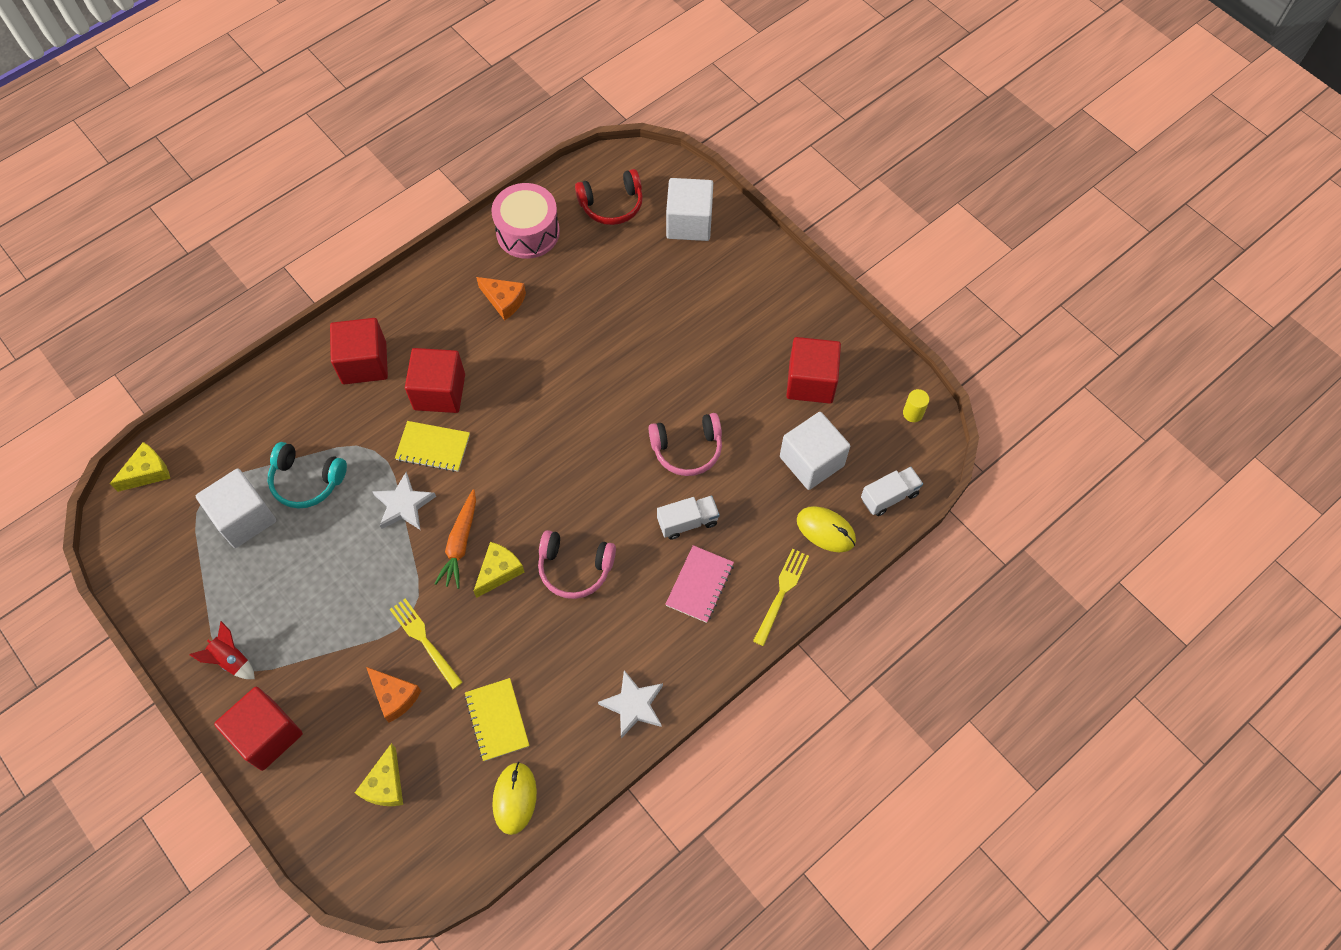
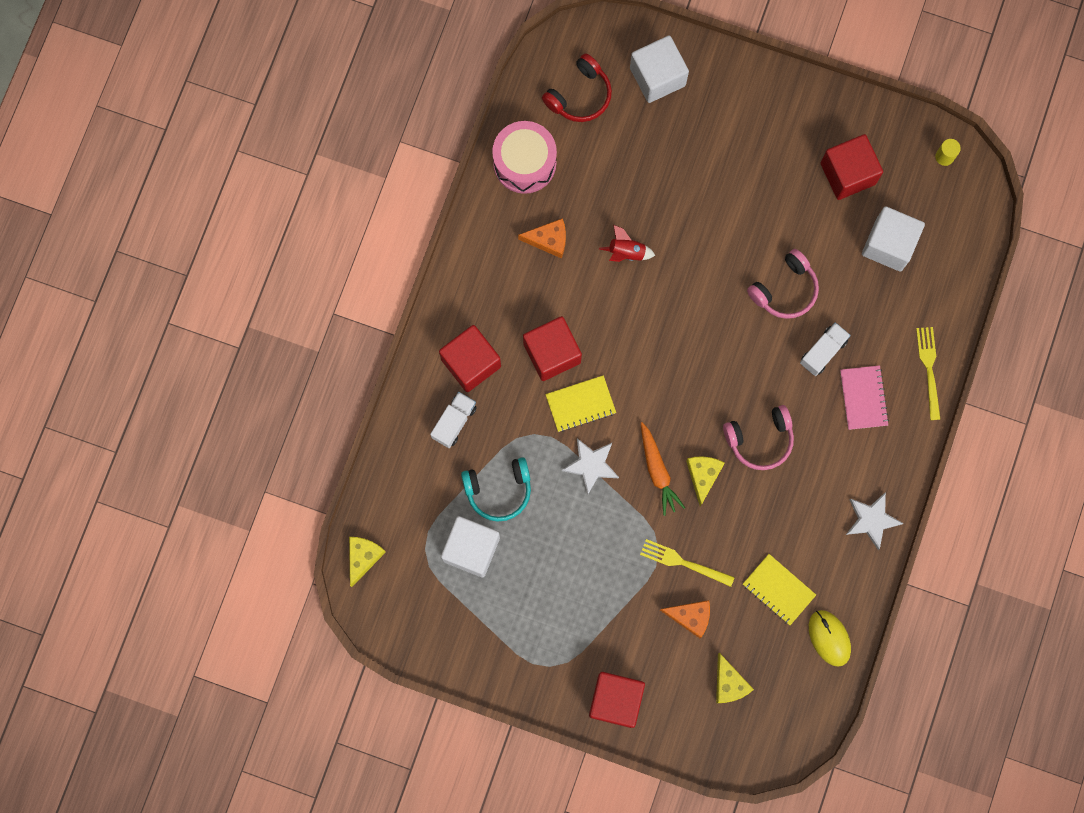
camera: 30 degrees left, 15 degrees up
red rocket [189,621,255,679] -> red rocket moved to [599,225,655,262]
yellow mouse [797,506,856,552] -> none
white truck [861,467,923,516] -> white truck moved to [430,392,477,448]

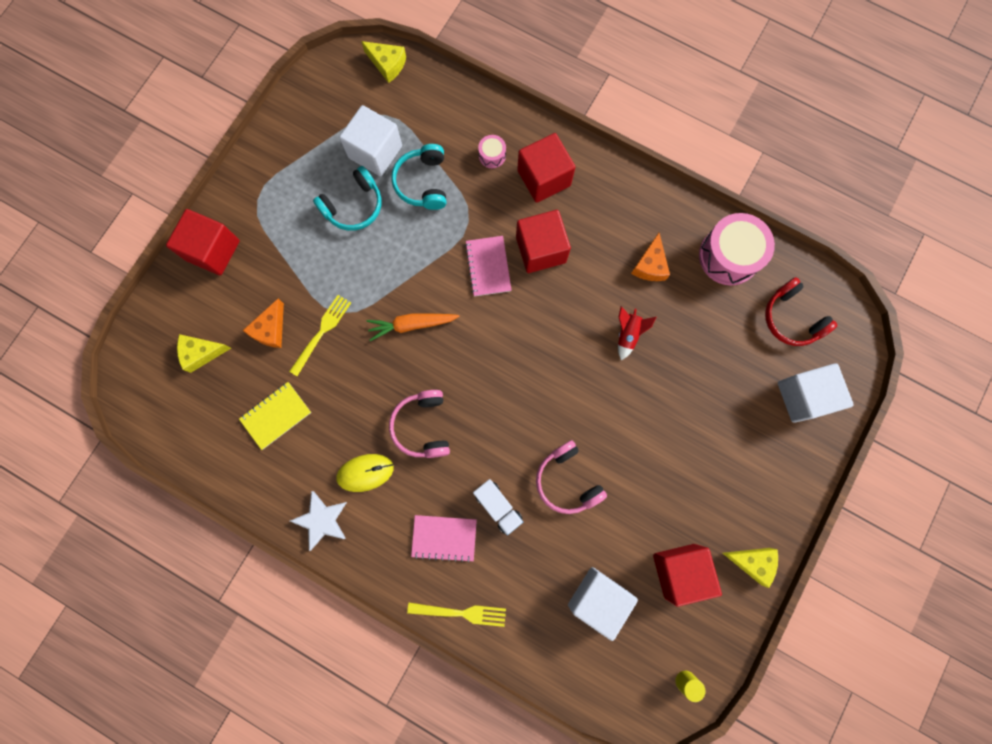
camera: 100 degrees right, 0 degrees up
white truck [430,392,477,448] -> pink drum [478,135,506,168]
yellow notebook [545,375,616,432] -> pink notebook [465,236,512,296]
white star [562,438,619,495] -> none
yellow cheese [686,456,725,506] -> yellow cheese moved to [722,548,778,588]
yellow mouse [809,610,851,667] -> yellow mouse moved to [336,454,394,492]
none -> turquoise headphones [313,166,382,231]

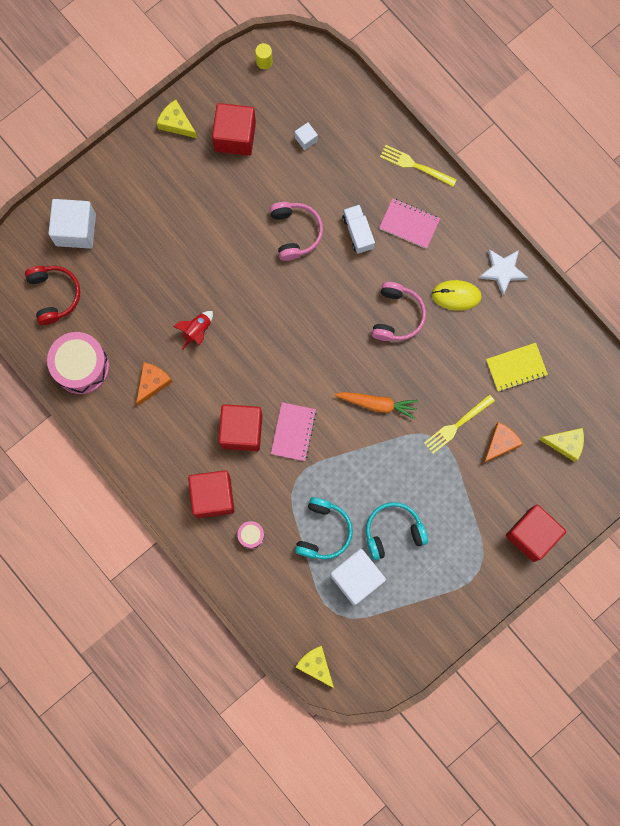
camera: 160 degrees left, 0 degrees up
white cube [568,567,638,641] -> white cube [295,122,318,150], size x0.45

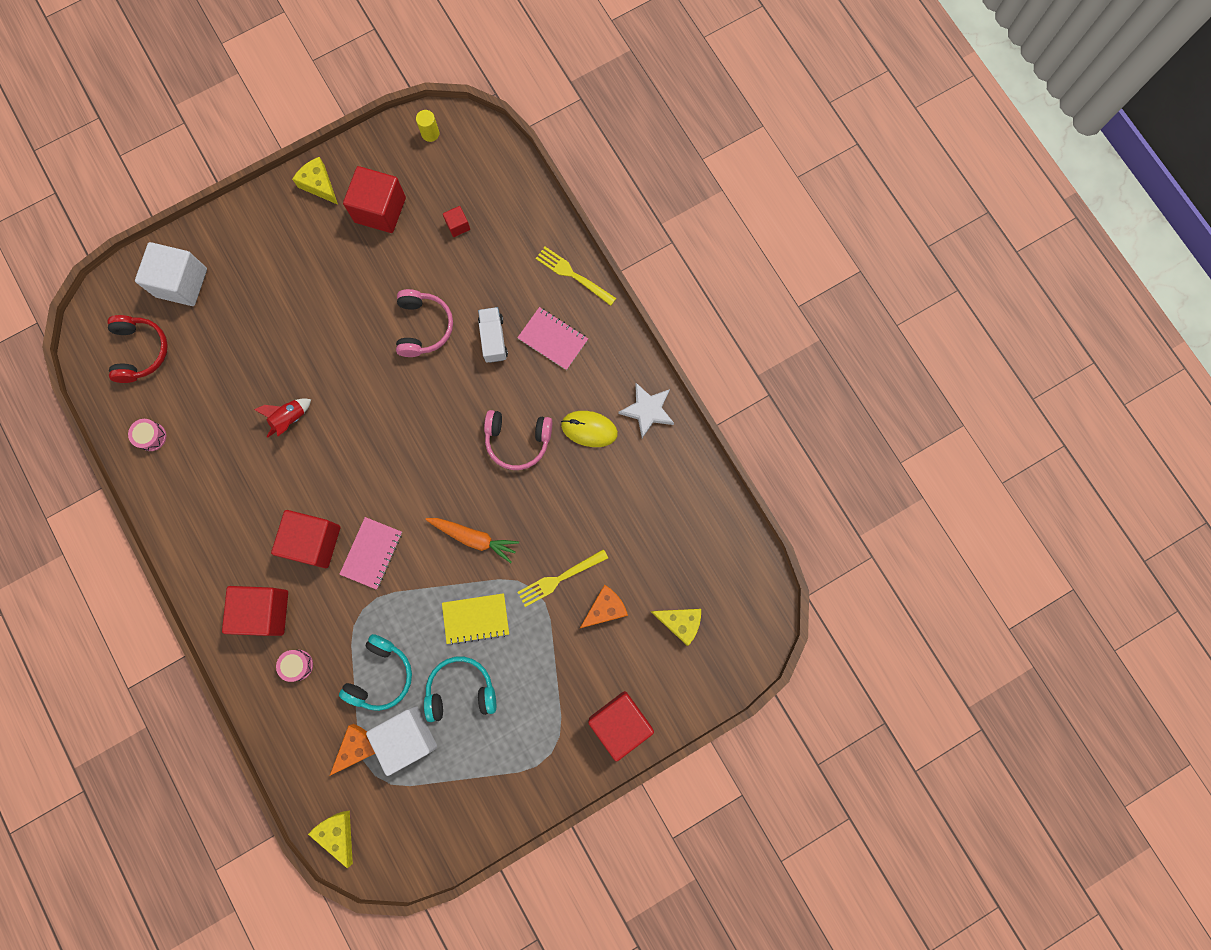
camera: 10 degrees right, 0 degrees up
pink drum [47,332,109,394] -> pink drum [128,419,166,451], size x0.46
orange cheese [136,362,172,406] -> orange cheese moved to [330,724,375,775]
white cube [295,122,318,150] -> red cube [443,206,470,237]
pink headphones [372,282,426,341] -> pink headphones turned 75 degrees clockwise [484,410,552,470]
yellow notebook [486,343,548,392] -> yellow notebook moved to [442,593,509,645]

